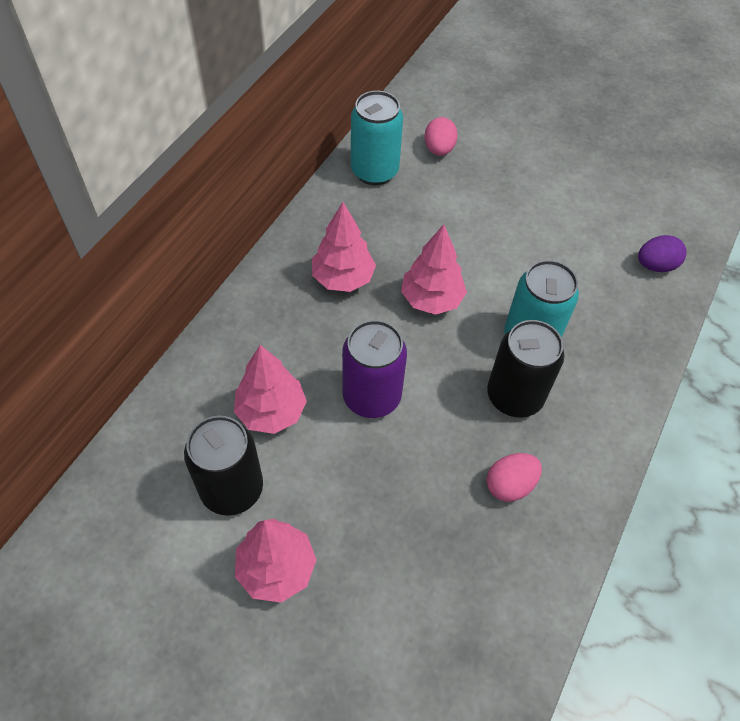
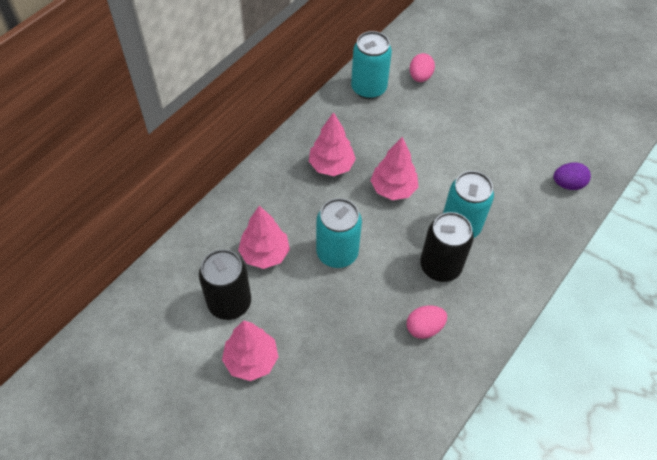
camera: 10 degrees right, 0 degrees up
purple can [342,320,407,418] -> turquoise can [316,198,362,268]

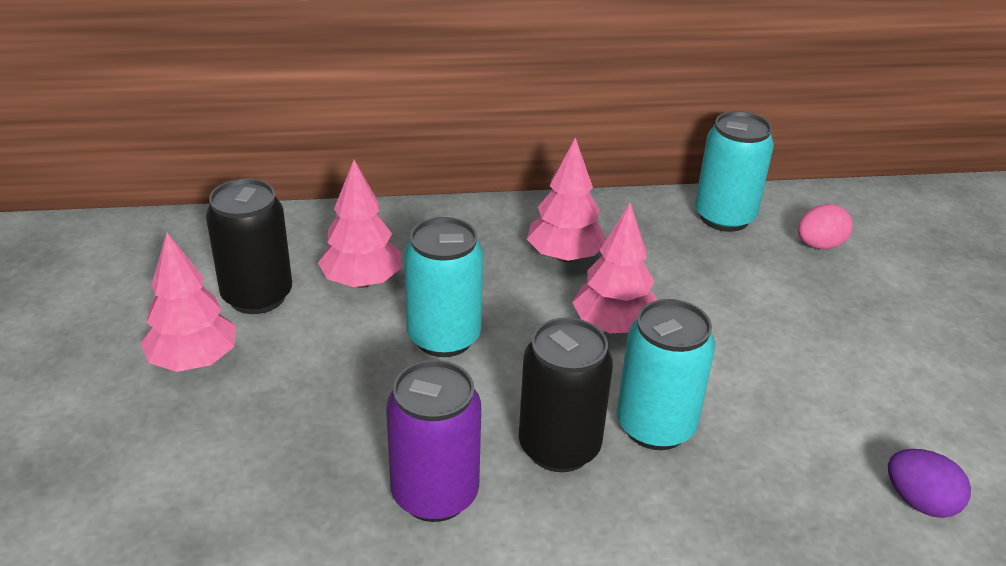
camera: 45 degrees right, 20 degrees down
pink egg [407,305,447,339] -> purple can [386,360,481,522]

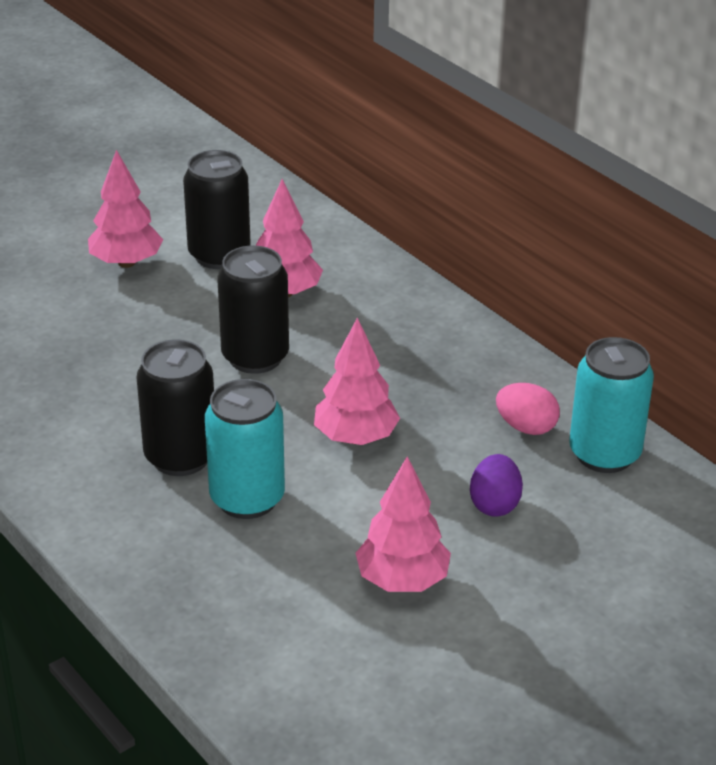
camera: 60 degrees right, 0 degrees up
purple can [386,360,481,522] -> none
turquoise can [404,217,483,357] -> black can [218,245,289,374]
pink tree [527,137,606,262] -> pink tree moved to [355,457,451,592]
pink egg [798,204,853,249] -> pink egg moved to [496,383,560,435]
purple egg [888,449,971,518] -> purple egg moved to [470,454,523,517]

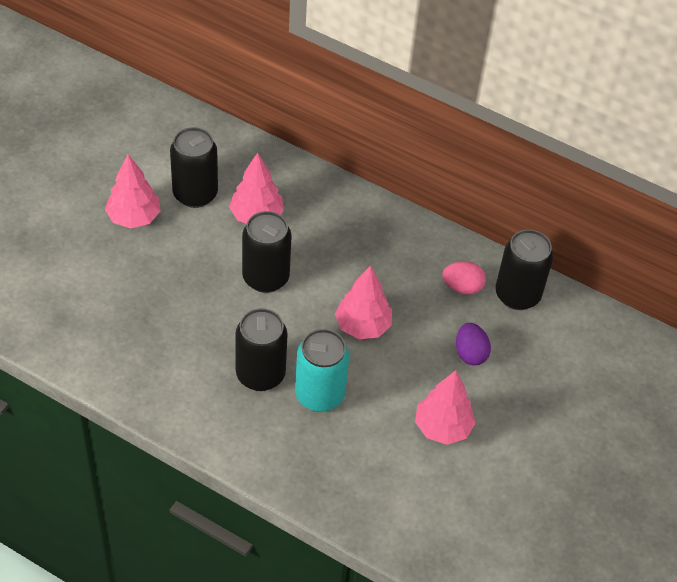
camera: 25 degrees left, 15 degrees up
turquoise can [569,337,654,473] -> black can [495,229,553,310]

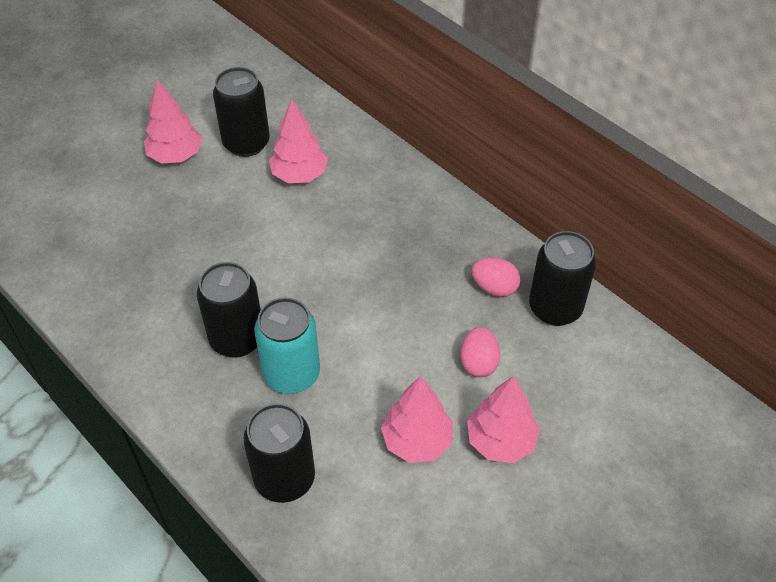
camera: 20 degrees right, 0 degrees up
black can [242,211,292,293] -> black can moved to [244,403,315,503]
pink tree [335,265,392,339] -> pink tree moved to [467,376,540,463]
purple egg [456,323,491,365] -> pink egg [460,327,500,377]

